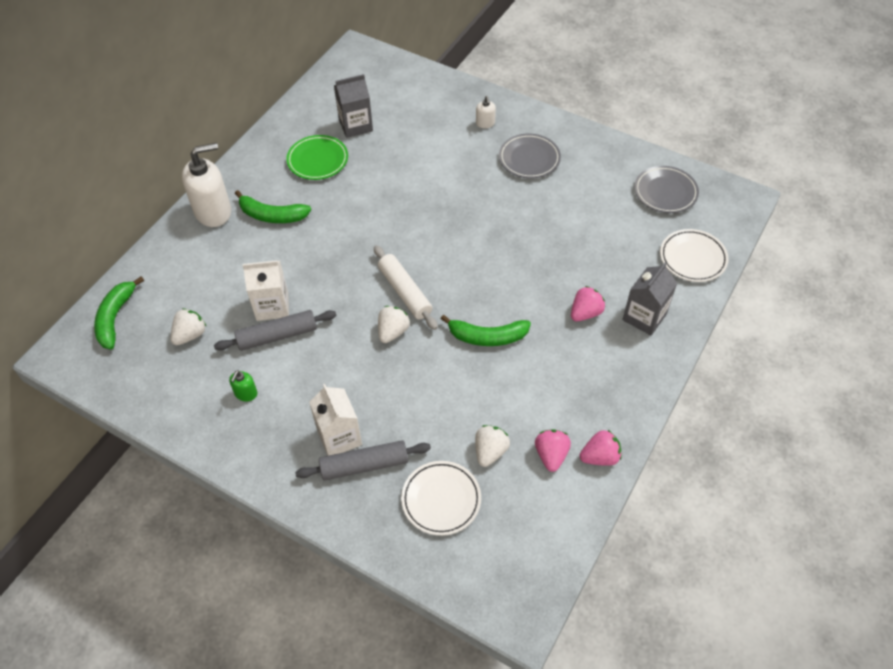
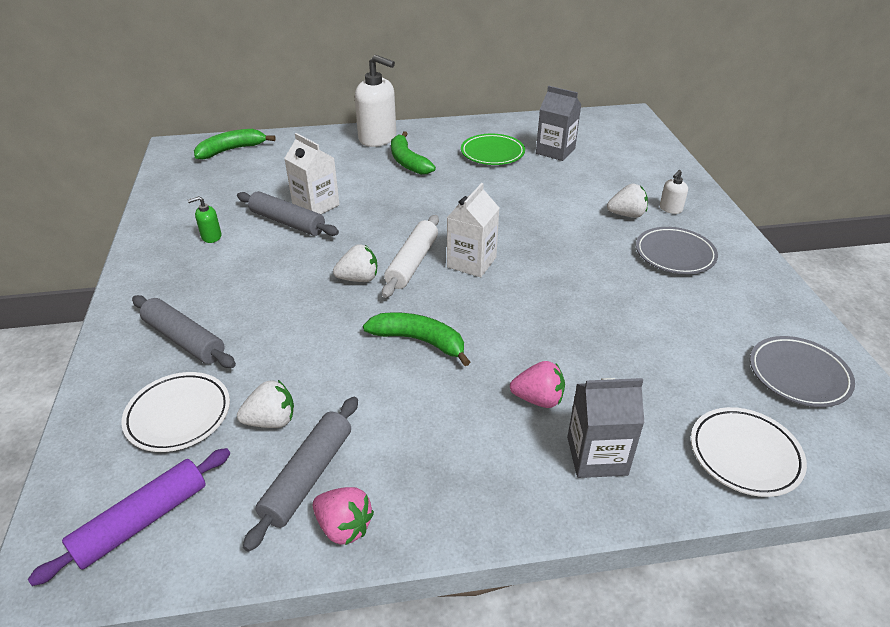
camera: 50 degrees right, 15 degrees down
white strawberry [171,308,207,345] -> white strawberry moved to [607,184,648,218]
white carton [309,384,362,456] -> white carton moved to [447,183,499,277]
green banana [441,315,531,346] -> green banana turned 150 degrees clockwise [363,312,470,366]
pink strawberry [535,429,571,472] -> grey rolling pin [243,397,358,552]
none -> purple rolling pin [28,448,230,586]

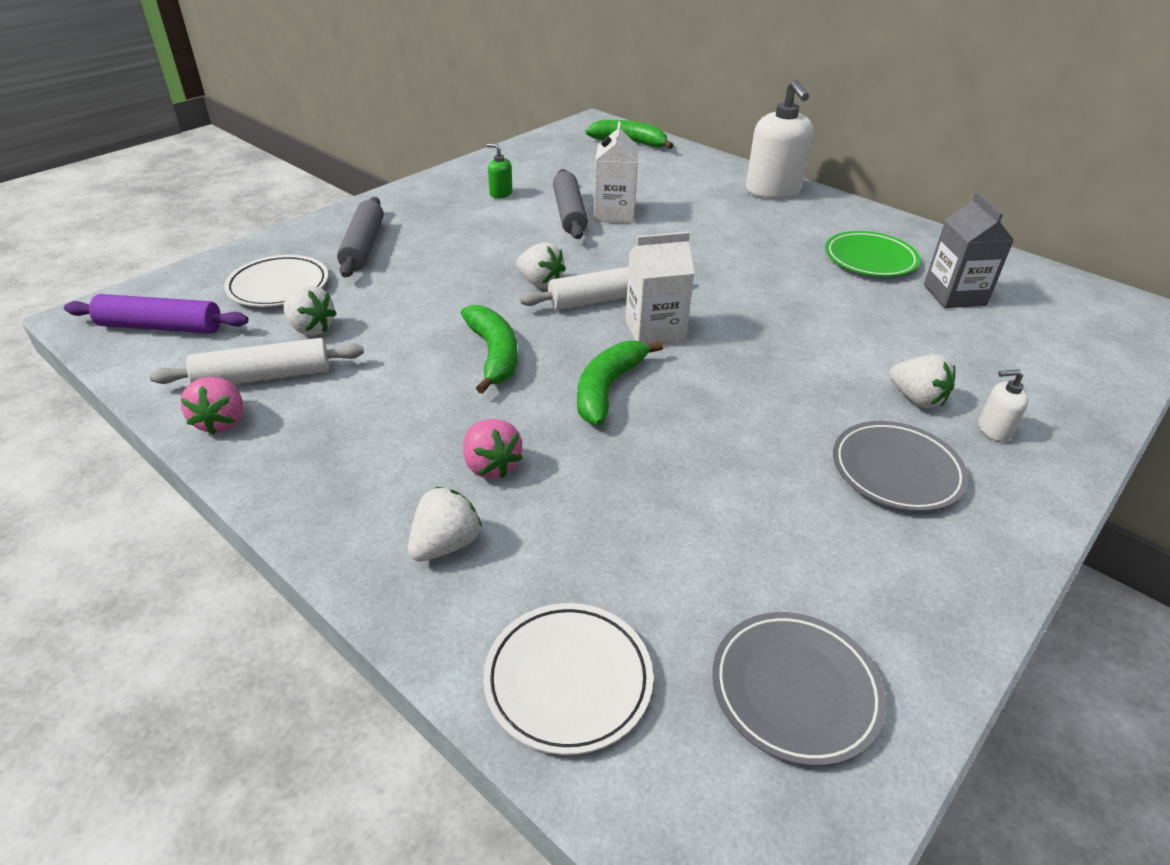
camera: 50 degrees right, 0 degrees up
grey rolling pin [243,397,358,552] -> white rolling pin [150,338,364,384]
green banana [391,131,436,175] -> green banana moved to [577,341,663,426]
grey carton [567,378,644,478] -> white strawberry [408,487,482,562]

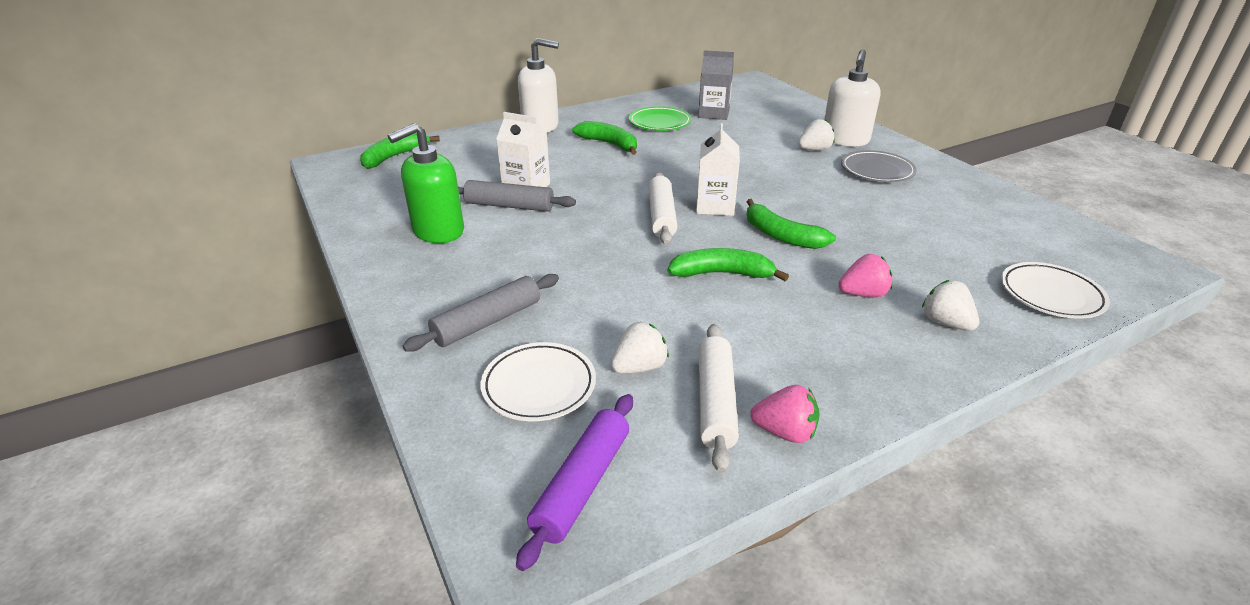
camera: 70 degrees left, 5 degrees down
grey rolling pin [337,197,384,278] -> grey rolling pin turned 60 degrees counterclockwise [403,274,559,352]
green soap dispenser [486,143,513,198] -> green soap dispenser [388,123,464,243], size x2.20
white strawberry [516,242,566,289] -> none
grey plate [712,612,886,766] -> none
white soap dispenser [979,369,1028,442] -> white soap dispenser [824,50,881,147], size x2.20
none -> green banana [572,121,637,155]

